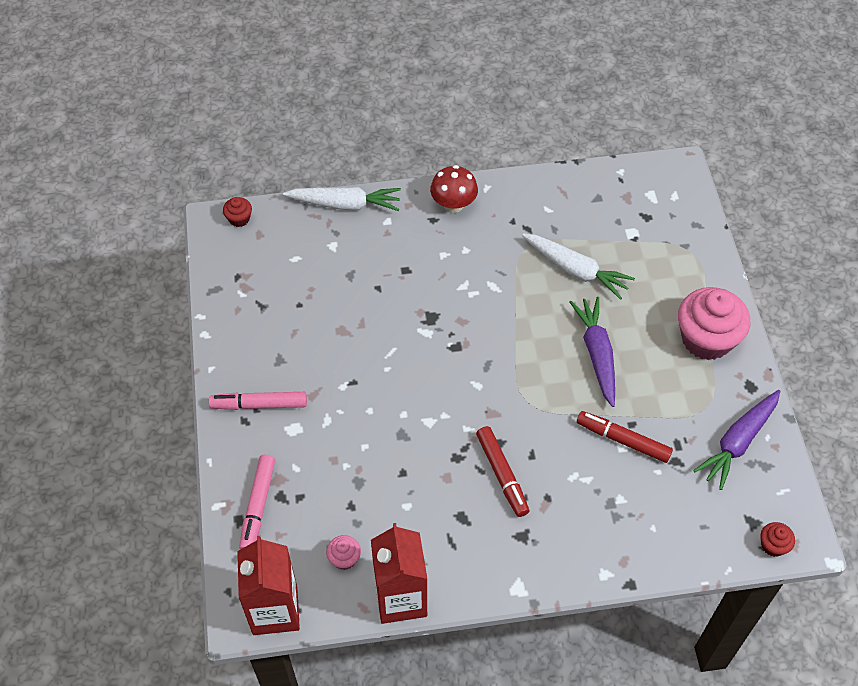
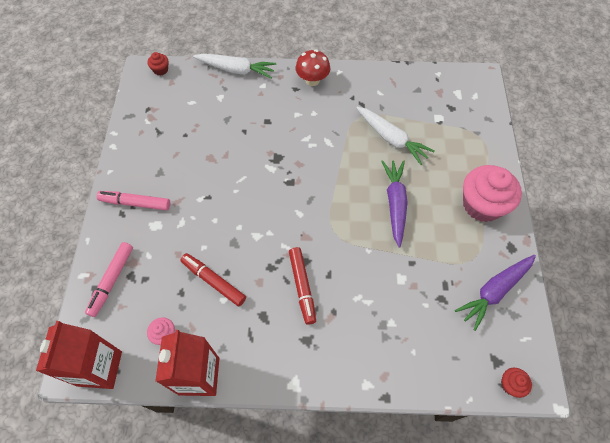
camera: 10 degrees right, 5 degrees up
red marker [577,411,673,463] -> red marker moved to [180,253,246,307]

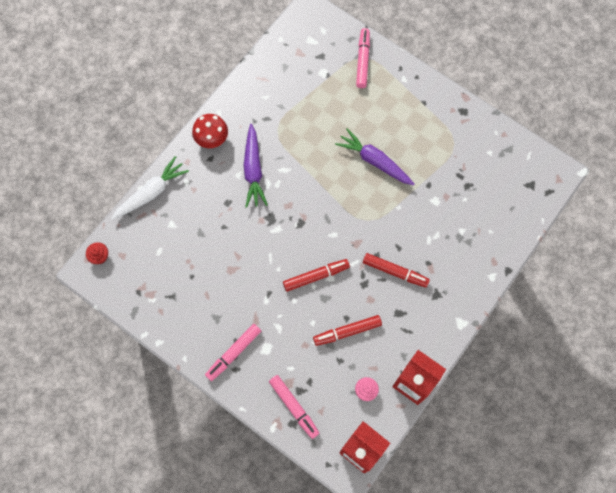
camera: 55 degrees left, 10 degrees up
white carrot [356,107,435,165] -> none
purple carrot [455,255,536,331] -> purple carrot moved to [244,124,268,208]
pink cupcake [463,165,522,222] -> none
red cupcake [501,368,532,398] -> none
none -> red marker [283,259,350,292]
none -> pink marker [356,28,370,88]

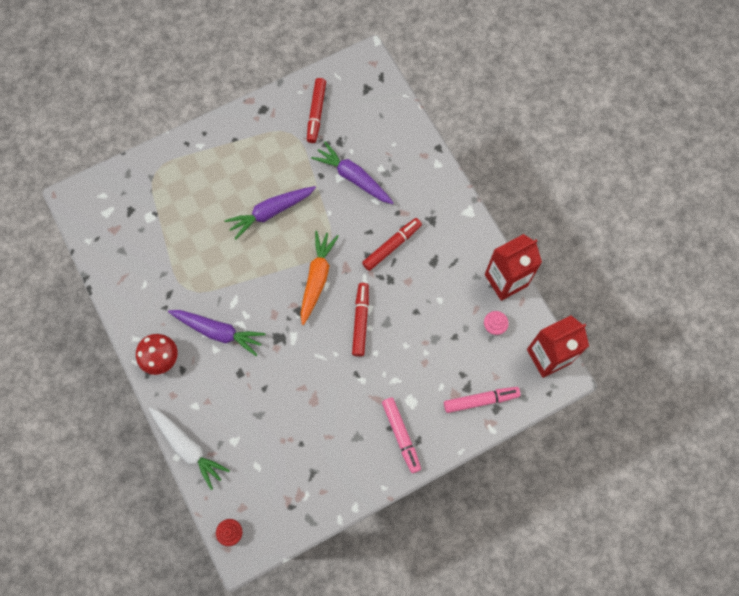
camera: 65 degrees left, 0 degrees up
white carrot [111,156,189,220] -> white carrot turned 150 degrees clockwise [149,407,230,490]
red marker [313,315,382,346] -> red marker moved to [307,78,326,143]
pink marker [356,28,370,88] -> none
none -> orange carrot [300,231,339,325]
none -> purple carrot [311,142,394,204]

